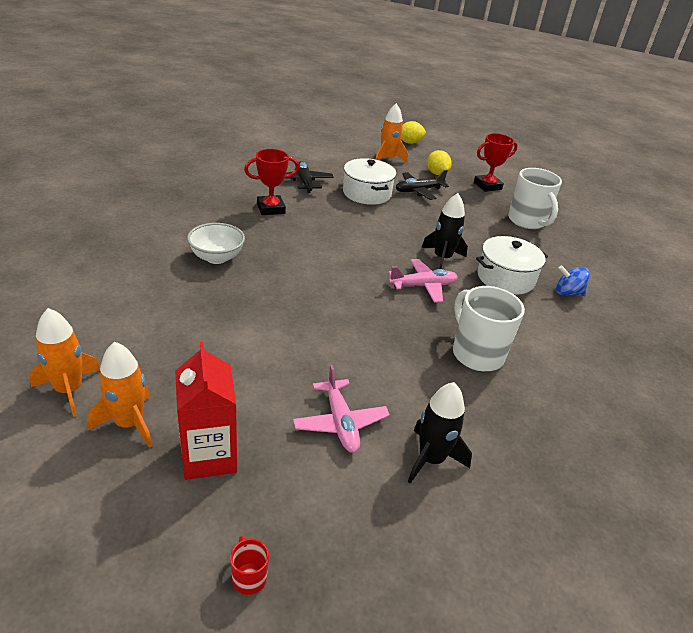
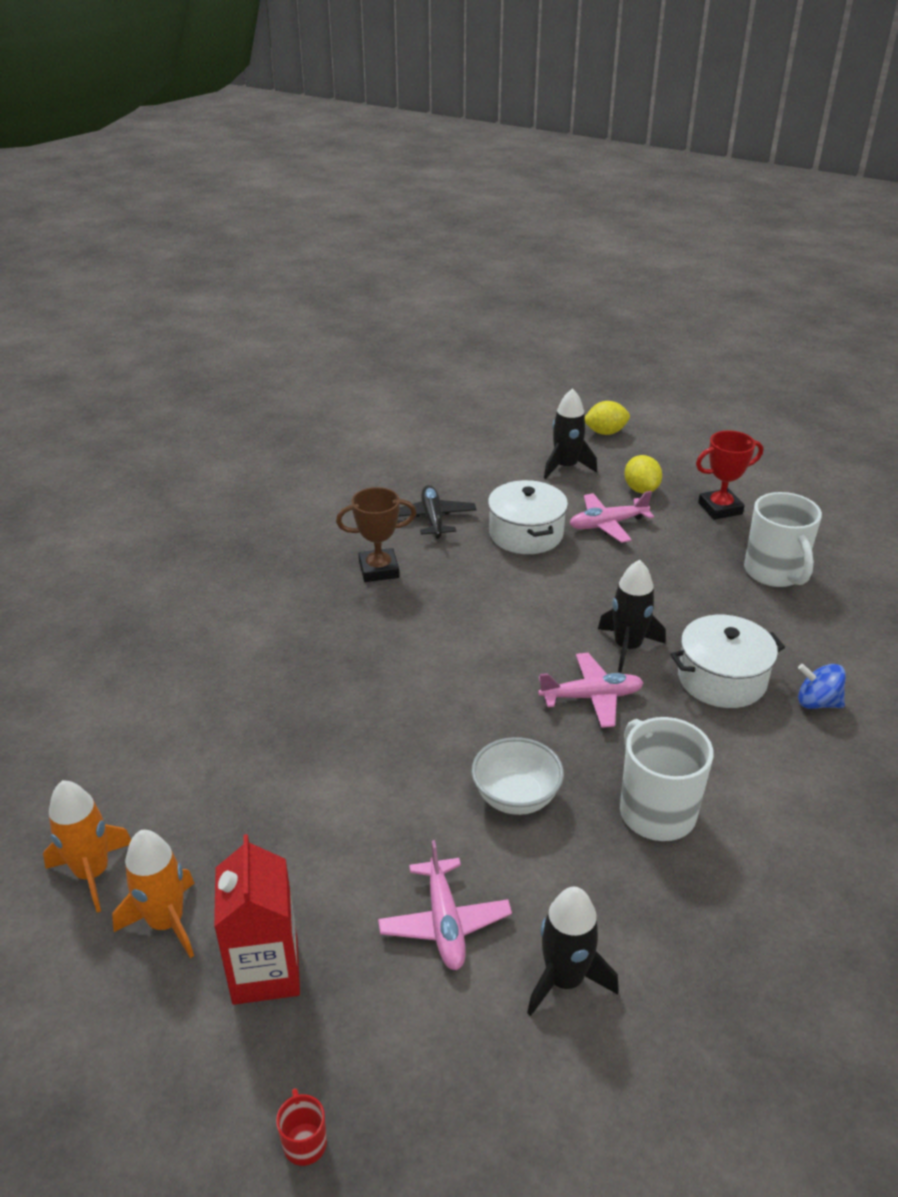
camera: 10 degrees right, 0 degrees up
white bowl [187,223,245,264] -> white bowl moved to [472,737,564,815]
red trophy [244,149,299,215] -> brown trophy [336,487,416,582]
orange rocket [375,103,408,163] -> black rocket [544,388,597,479]
black plane [396,170,449,200] -> pink plane [569,491,654,543]

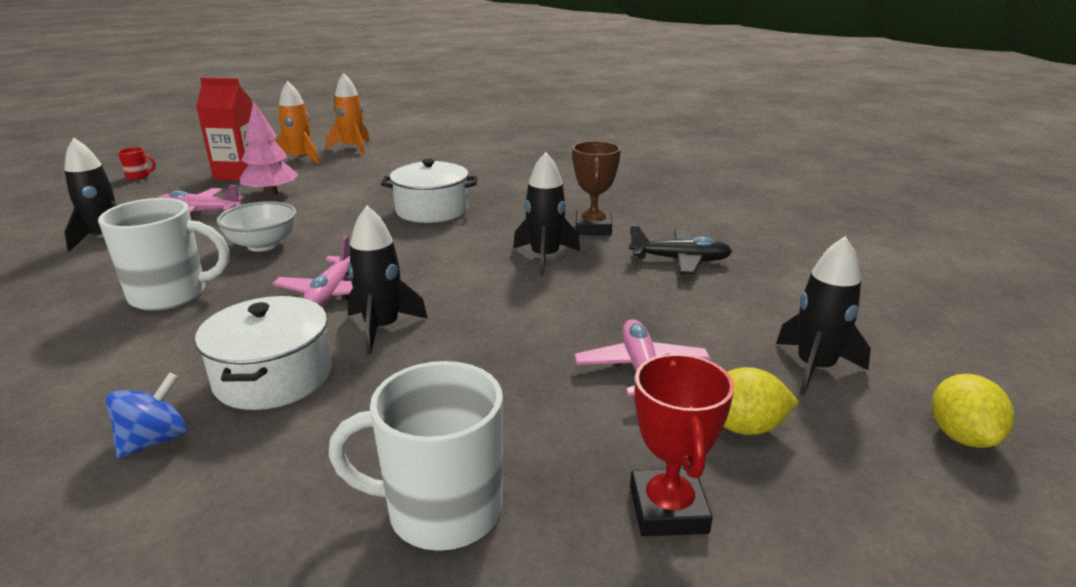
camera: 105 degrees right, 10 degrees down
white pot [488,480,568,554] -> white pot moved to [381,159,478,223]
none -> pink tree [239,102,298,196]
none -> black rocket [513,152,580,275]

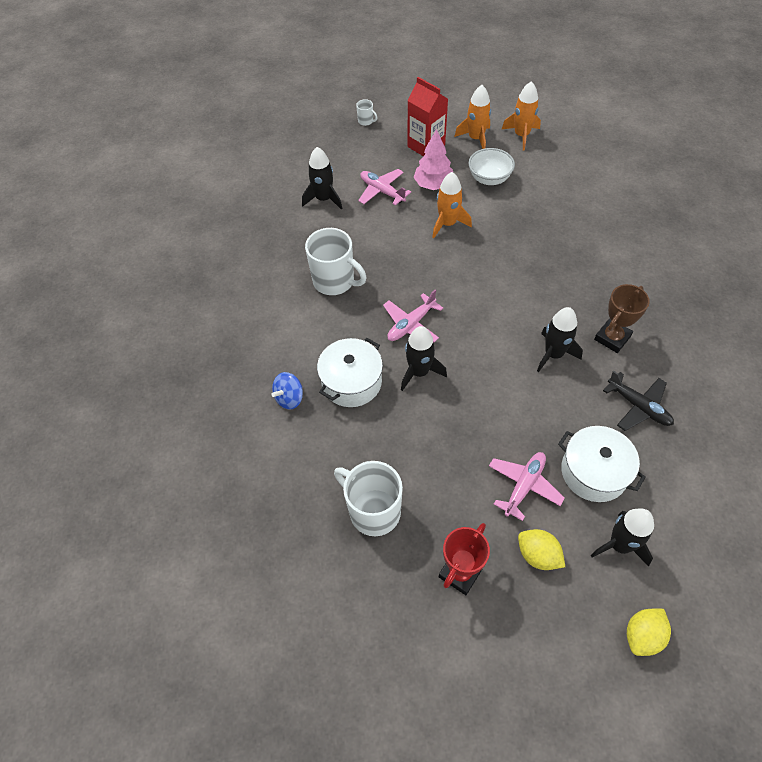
camera: 40 degrees right, 30 degrees up
blue spinning top [106,372,187,459] -> blue spinning top turned 150 degrees clockwise [271,372,303,410]
red mug [118,147,156,180] -> white mug [356,99,377,126]
white bowl [216,201,296,252] -> white bowl moved to [468,148,515,185]
white pot [381,159,478,223] -> white pot moved to [558,426,646,502]
none -> orange rocket [432,172,472,238]

